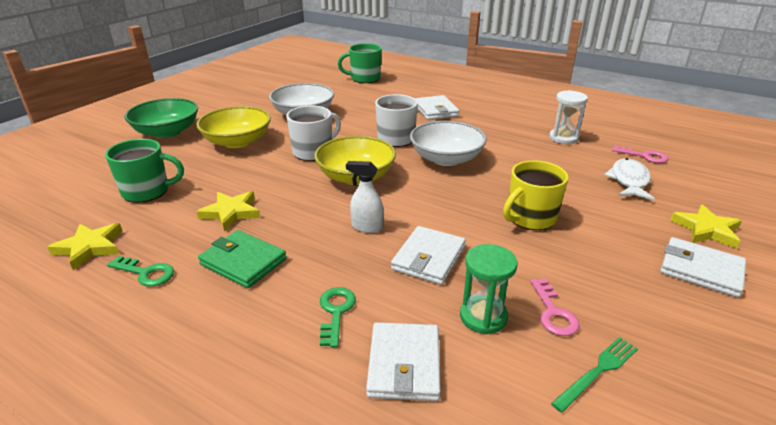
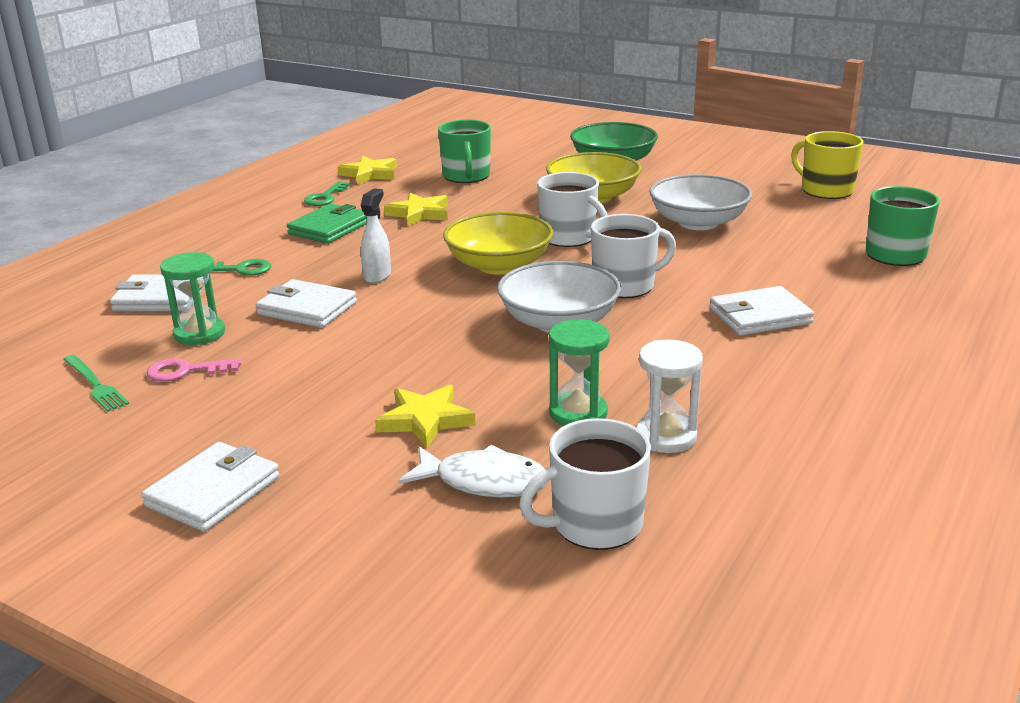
camera: 90 degrees right, 5 degrees down
yellow mug [503,160,569,230] -> yellow mug moved to [791,131,864,199]
pink key [612,145,669,163] -> white mug [519,418,651,550]
yellow star [671,205,742,249] -> yellow star moved to [375,385,475,448]
none -> green hourglass [549,320,610,426]

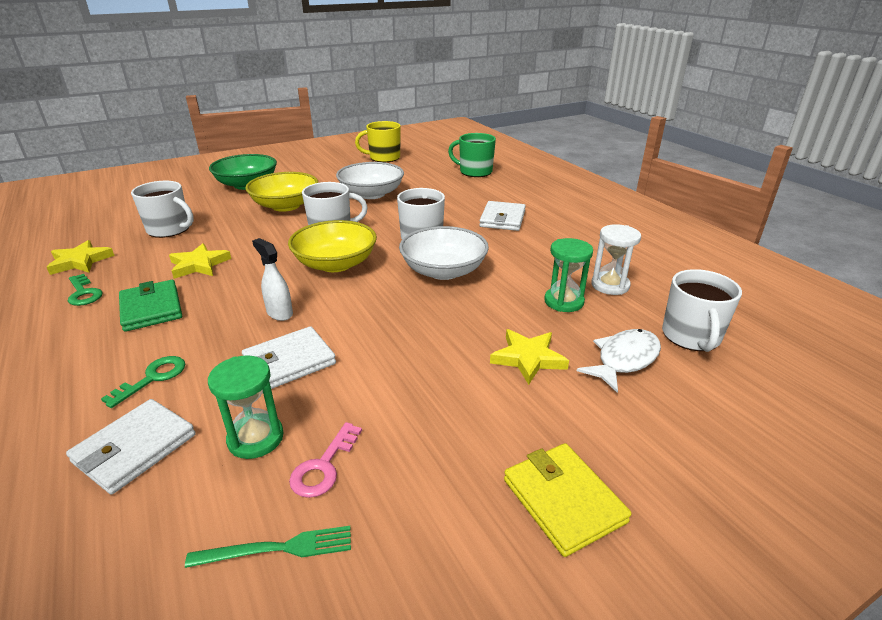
camera: 60 degrees left, 5 degrees up
white wallet [141,442,280,532] -> yellow wallet [504,443,631,557]
green mug [438,119,491,183] -> white mug [131,181,194,238]

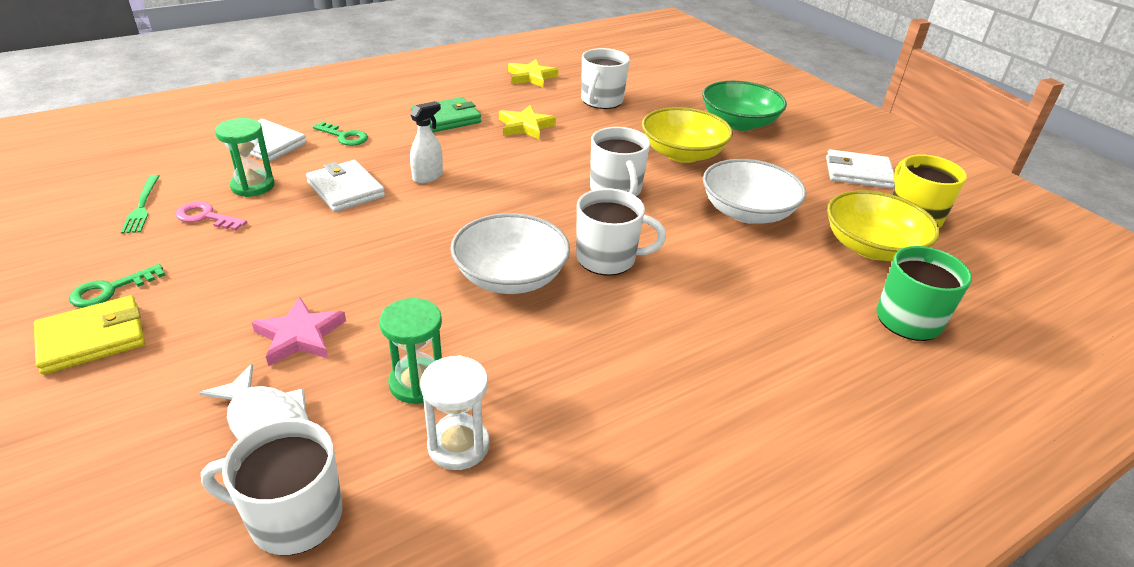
camera: 85 degrees right, 5 degrees up
green key [68,274,103,306] -> green key moved to [69,264,165,308]
yellow bowl [288,220,377,272] -> yellow bowl moved to [827,190,940,261]
white wallet [479,201,526,231] -> white wallet moved to [826,149,895,189]
yellow star [490,329,569,385] -> pink star [252,297,346,366]

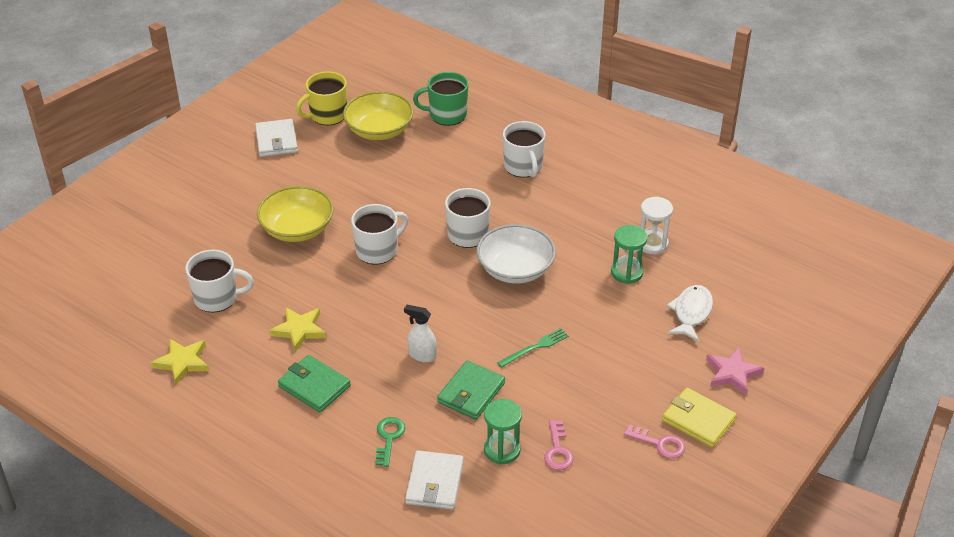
camera: 110 degrees left, 5 degrees up
green key [69,264,165,308] -> pink key [624,425,685,458]
green fork [121,175,159,234] -> green fork moved to [497,328,569,368]
white mug [201,418,342,555] -> white mug moved to [503,121,546,178]
pink star [252,297,346,366] -> pink star moved to [706,347,764,395]
white wallet [306,160,385,212] -> green wallet [437,360,505,420]
green bowl [702,81,787,131] -> none
white bowl [703,159,806,224] -> none

